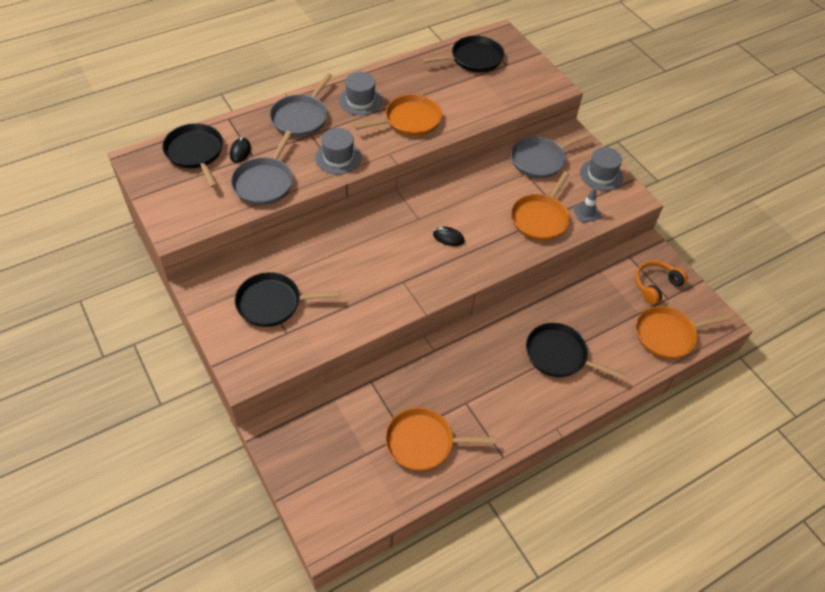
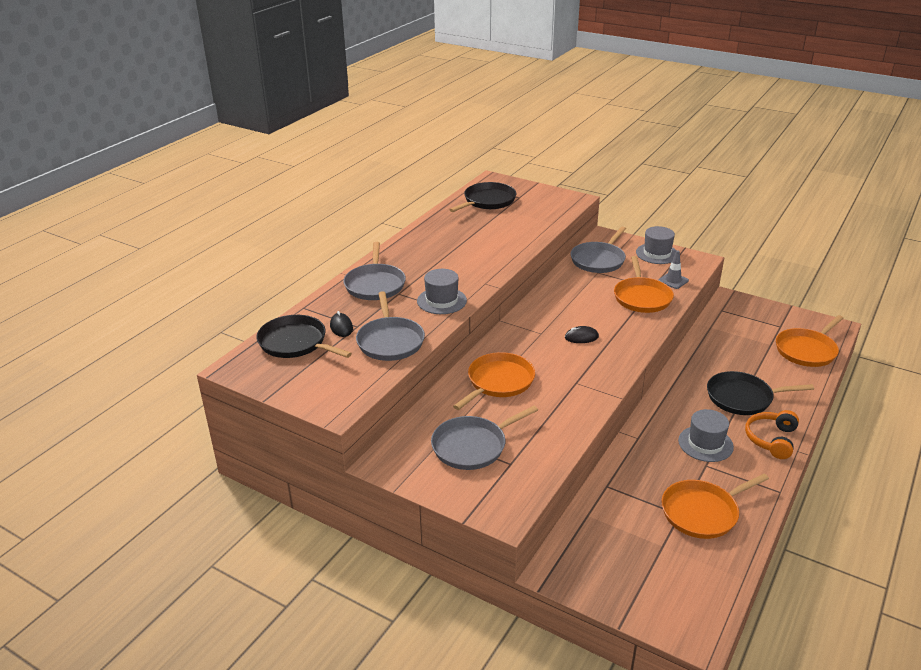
camera: 25 degrees left, 20 degrees down
black pan [235,272,340,327] -> grey pan [431,406,538,470]
grey hat [339,72,382,115] -> grey hat moved to [678,409,734,462]
orange pan [354,94,442,136] -> orange pan moved to [453,352,535,410]
orange headphones [635,261,688,305] -> orange headphones moved to [745,410,799,459]

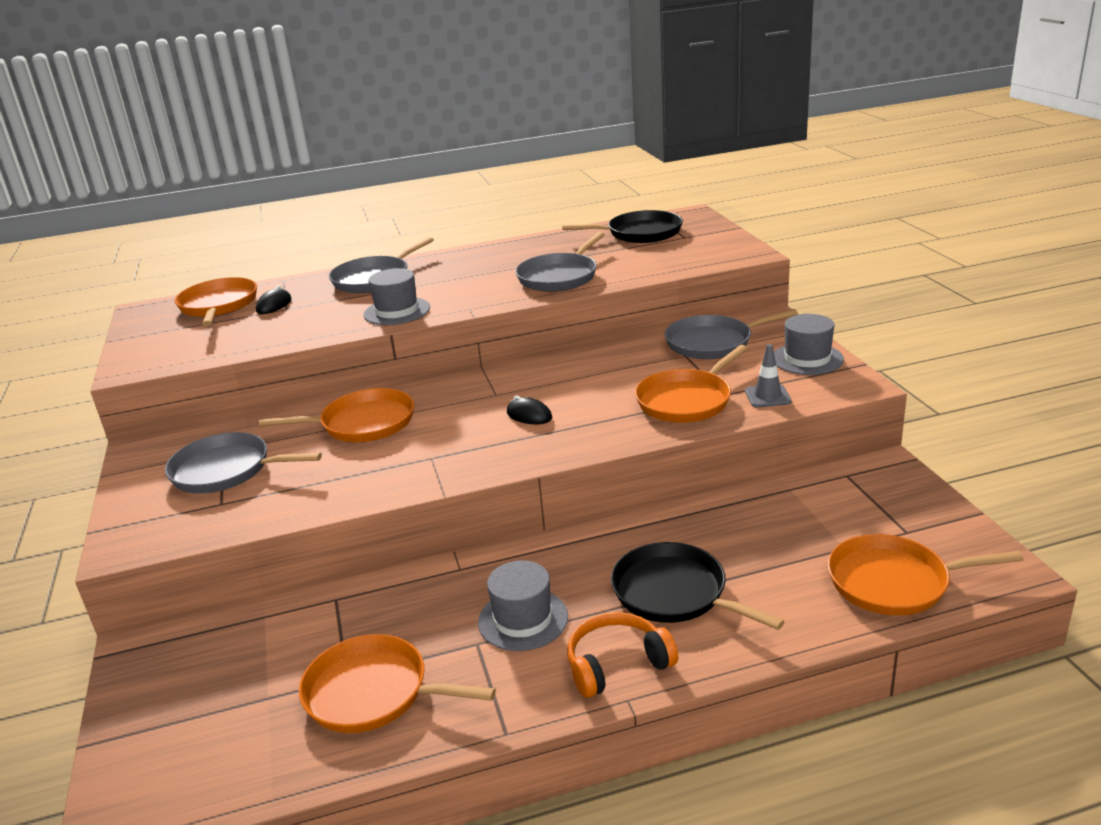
camera: 45 degrees right, 5 degrees down
black pan [256,315,352,358] -> orange pan [175,277,257,326]
grey pan [356,291,425,361] -> grey pan moved to [515,232,605,292]

